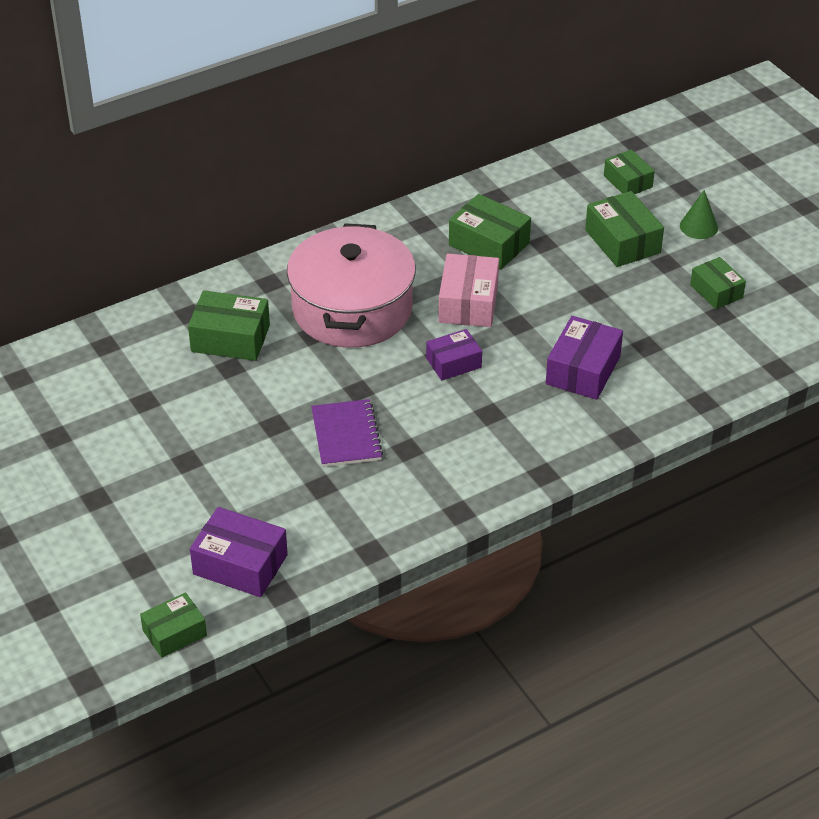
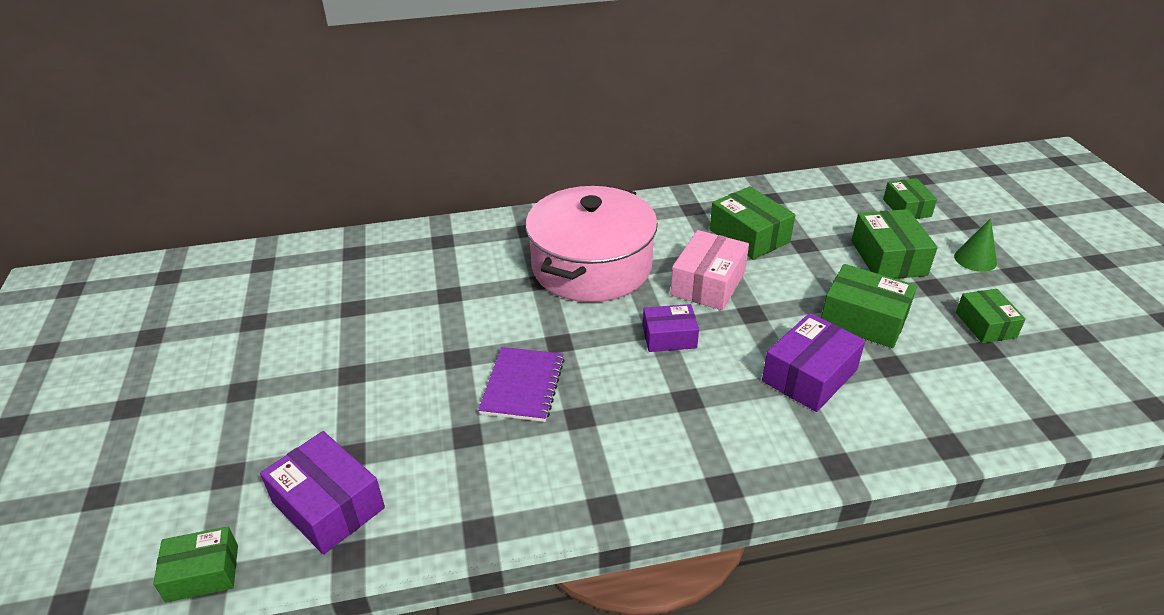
camera: 20 degrees right, 5 degrees down
green box [188,291,270,361] -> green box moved to [821,264,917,348]

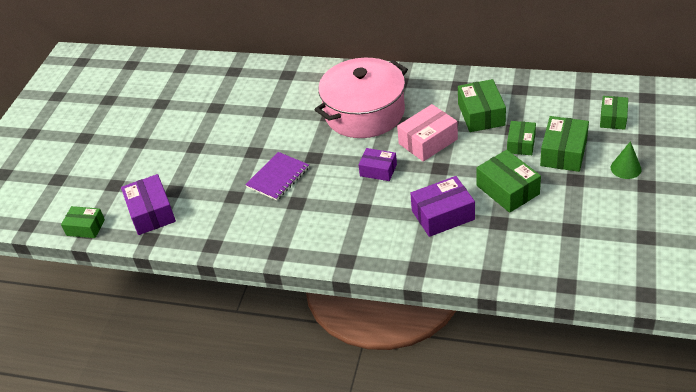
camera: 30 degrees right, 5 degrees up
green box [956,289,1026,343] -> green box moved to [507,121,536,155]

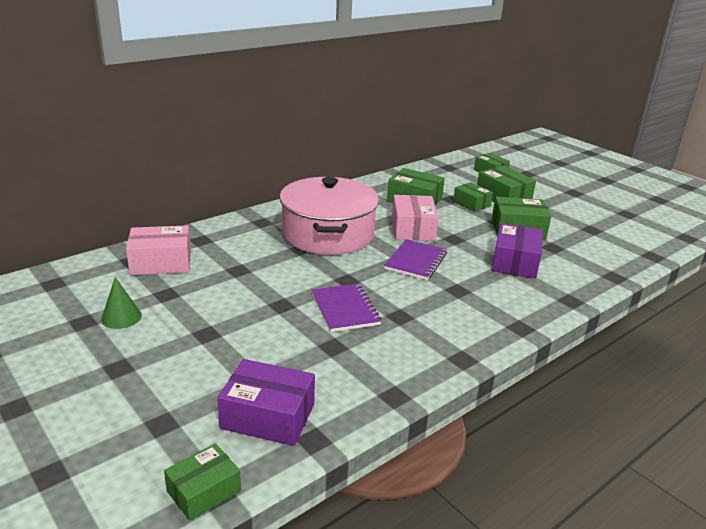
camera: 60 degrees left, 15 degrees down
purple box [358,148,397,181] -> purple notebook [384,239,447,280]
green cone [611,141,642,179] -> green cone moved to [101,277,142,329]
none -> pink box [126,225,191,275]

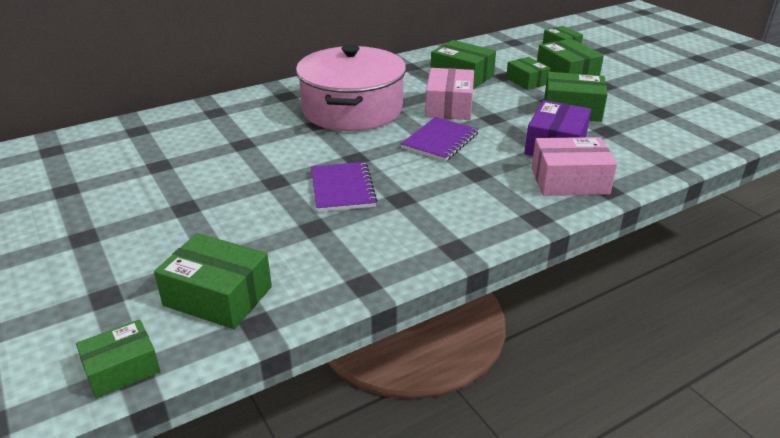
camera: 10 degrees right, 5 degrees up
green cone [101,277,142,329] -> none
pink box [126,225,191,275] -> pink box moved to [531,137,617,196]
purple box [218,359,315,446] -> green box [154,233,272,329]

